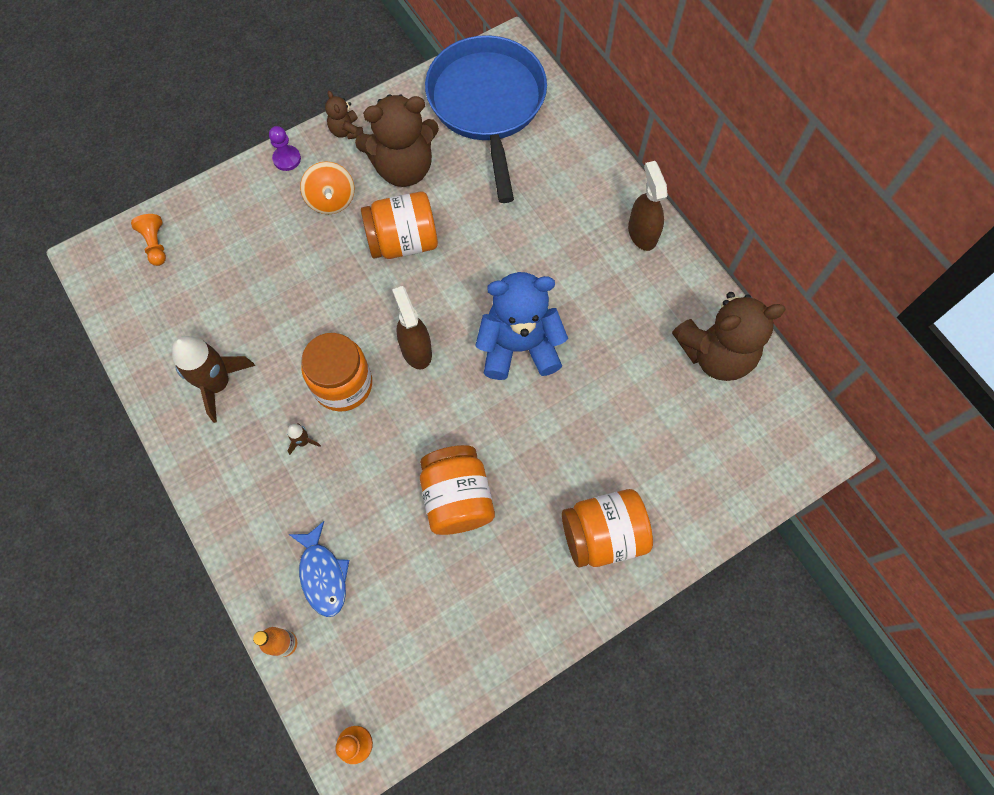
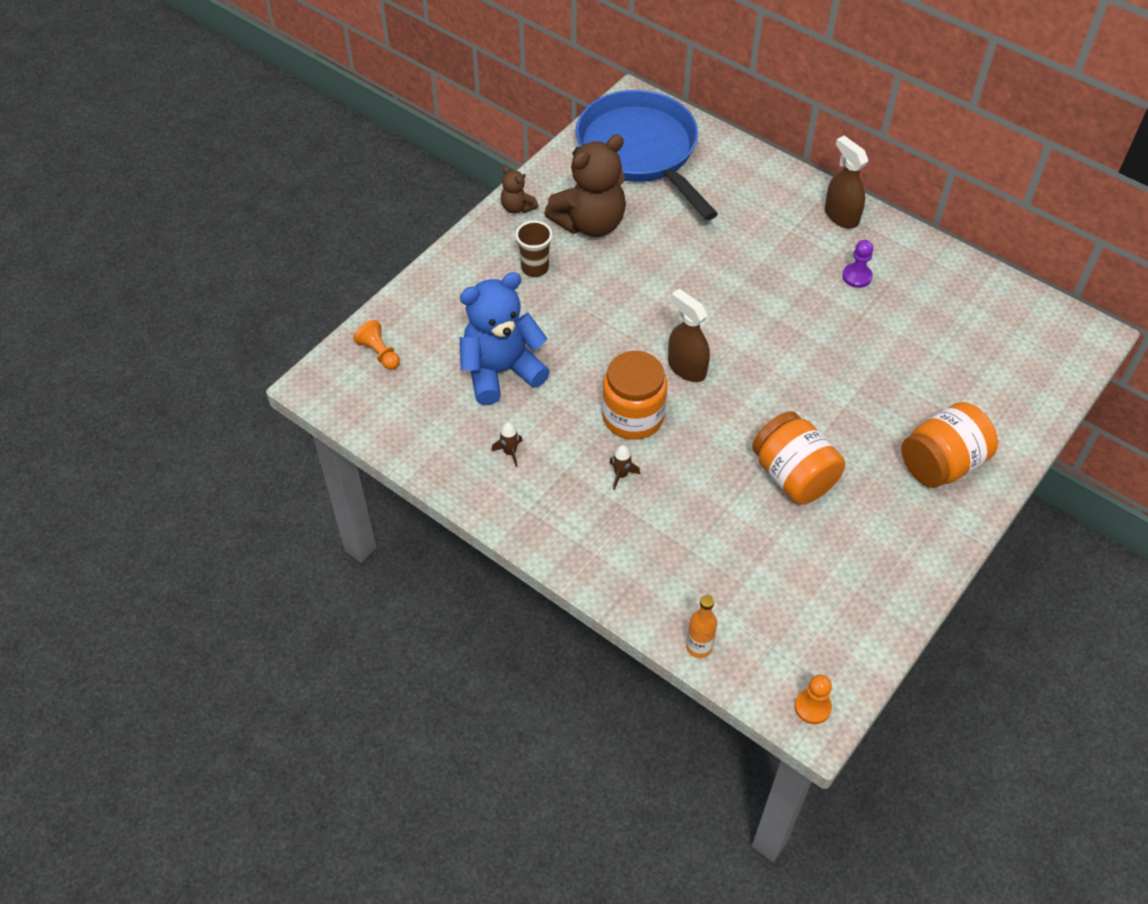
camera: 20 degrees left, 15 degrees down
brown rocket [172,336,255,423] -> brown rocket [492,422,523,467], size x0.44
purple pawn [269,126,301,171] -> purple pawn moved to [842,240,873,288]
blue fish [288,521,349,617] -> none
orange spinning top [300,161,354,214] -> brown cup [515,221,552,277]
orange jar [361,191,438,259] -> none
blue teddy bear [476,272,568,380] -> blue teddy bear moved to [460,272,550,405]
brown teddy bear [672,292,786,381] -> none

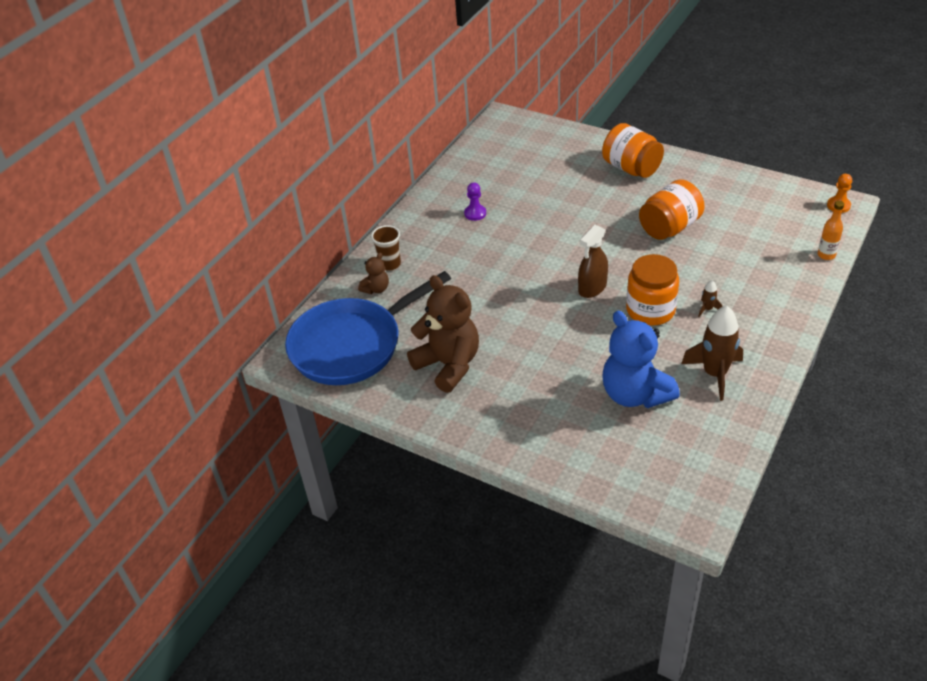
camera: 95 degrees left, 10 degrees down
orange pawn [353,320,400,370] -> none
brown rocket [492,422,523,467] -> brown rocket [681,305,743,401], size x2.25
brown teddy bear [501,166,538,214] -> brown teddy bear moved to [358,253,389,294]
brown cup [515,221,552,277] -> brown cup moved to [371,225,401,271]
brown spray bottle [825,136,868,229] -> none

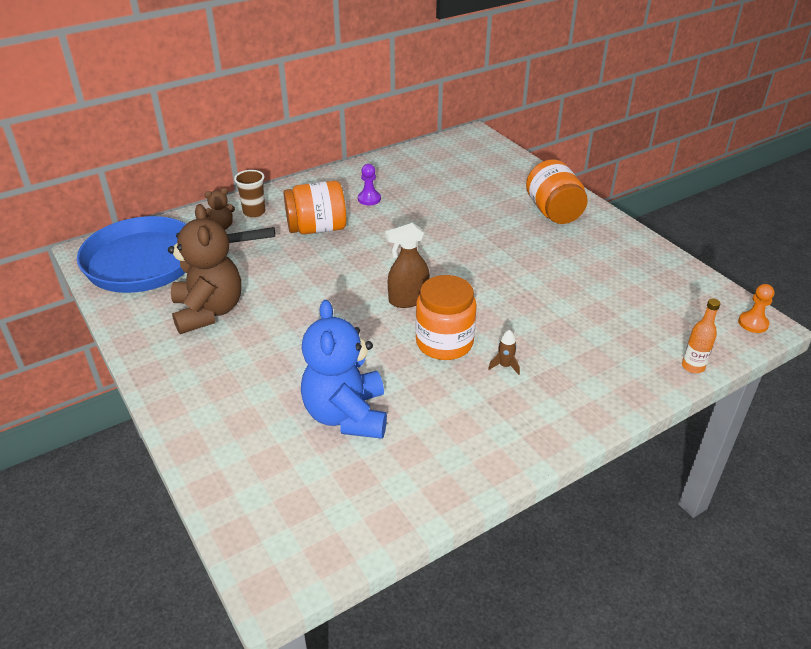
camera: 25 degrees right, 5 degrees down
orange jar [639,179,705,240] -> orange jar moved to [284,181,346,234]
brown rocket [681,305,743,401] -> none

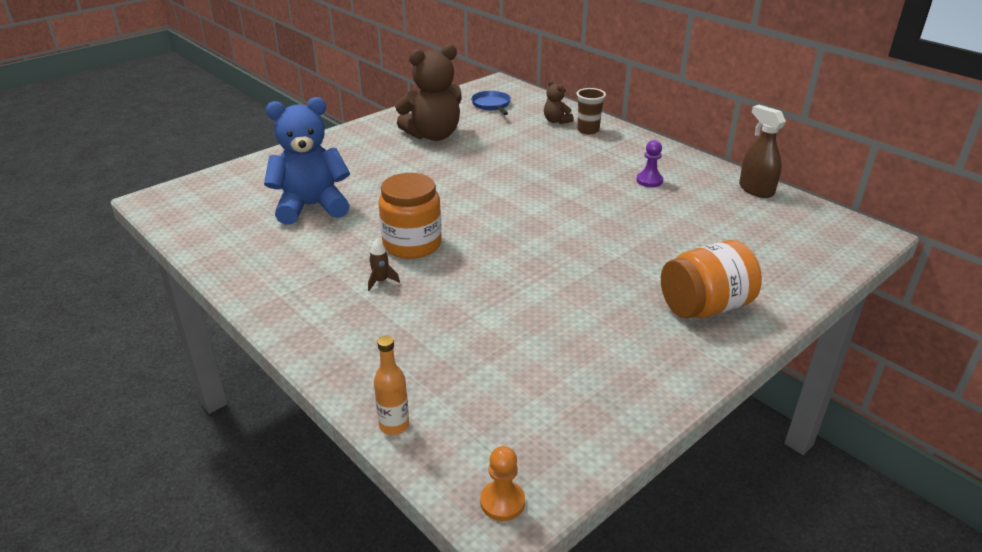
camera: 80 degrees right, 5 degrees down
blue pan [77,216,275,293] -> blue pan [471,91,511,115], size x0.41
orange jar [284,181,346,234] -> none
brown spray bottle [385,223,430,308] -> brown spray bottle moved to [739,105,786,198]

